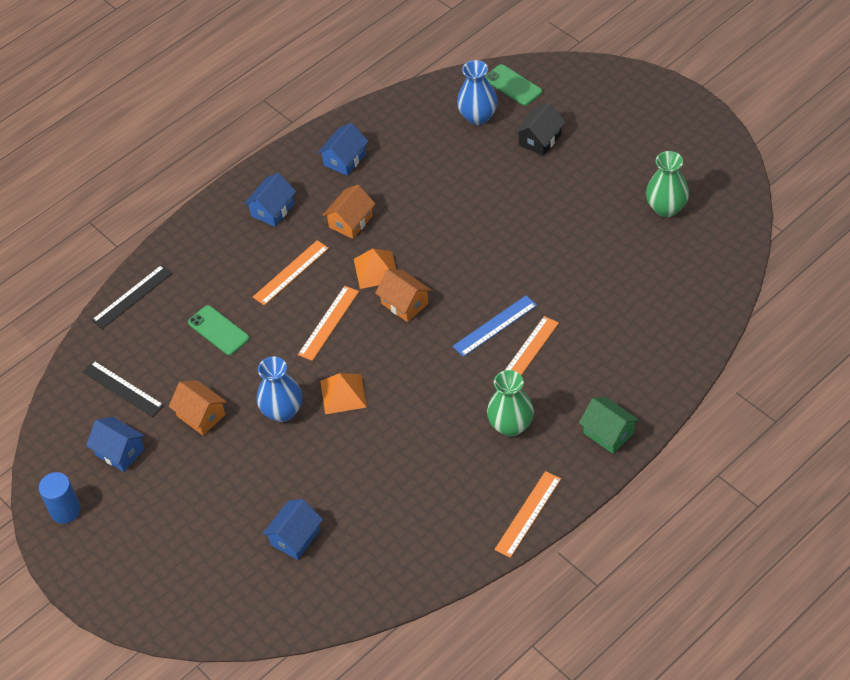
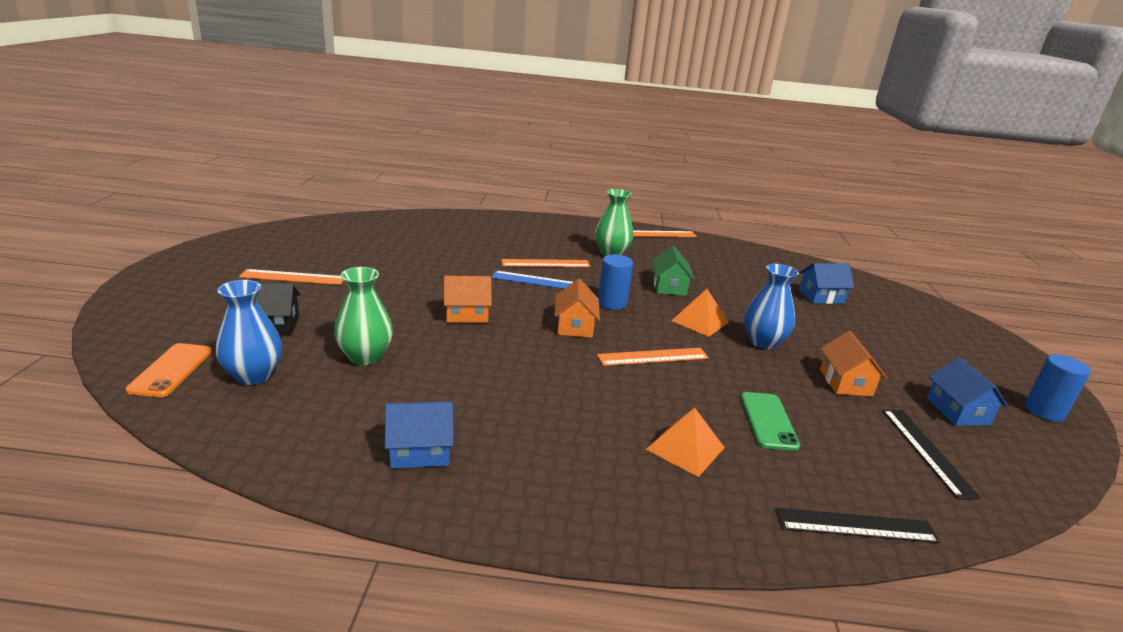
camera: 140 degrees left, 25 degrees down
blue house [244,173,296,227] -> none
orange ruler [253,240,329,305] -> orange ruler moved to [239,269,344,285]
orange house [322,184,375,239] -> orange house moved to [444,276,492,323]
orange pyramid [354,248,396,289] -> orange pyramid moved to [646,408,725,477]
green phone [485,64,542,106] -> orange phone [126,343,212,397]
green house [579,397,639,454] -> green house moved to [652,245,695,296]
green vase [646,151,689,217] -> green vase moved to [334,267,393,365]
none -> blue cylinder [598,254,633,310]

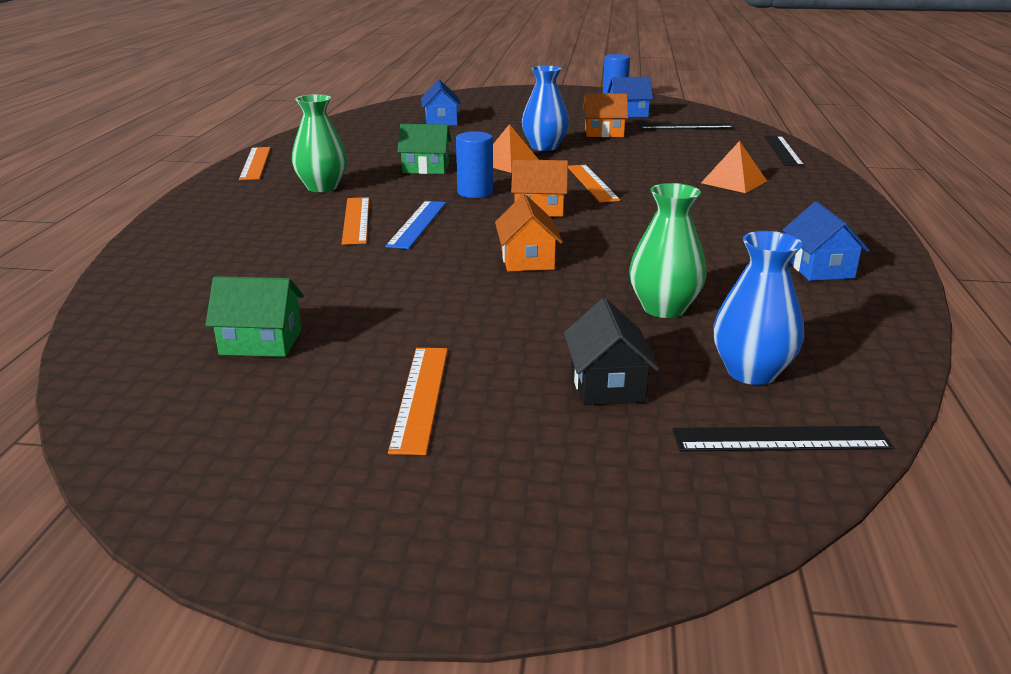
camera: 85 degrees left, 0 degrees up
orange phone [126,343,212,397] -> black ruler [672,426,894,451]
green phone [741,392,800,451] -> none
none -> green house [205,276,304,357]

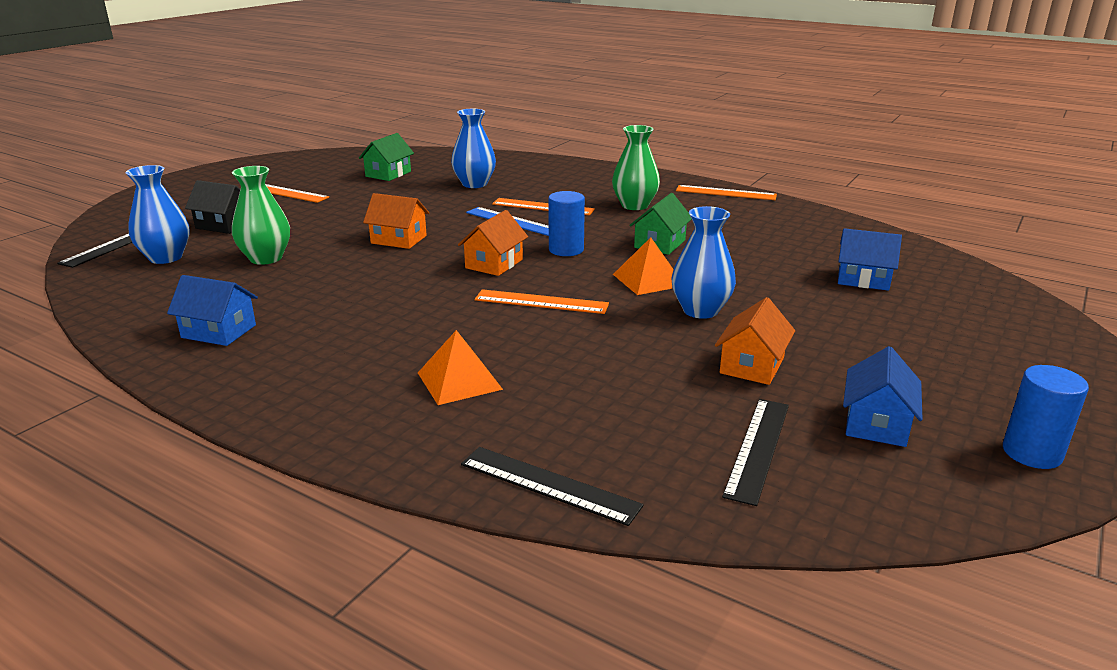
camera: 115 degrees right, 0 degrees up
none -> blue vase [451,109,496,188]

